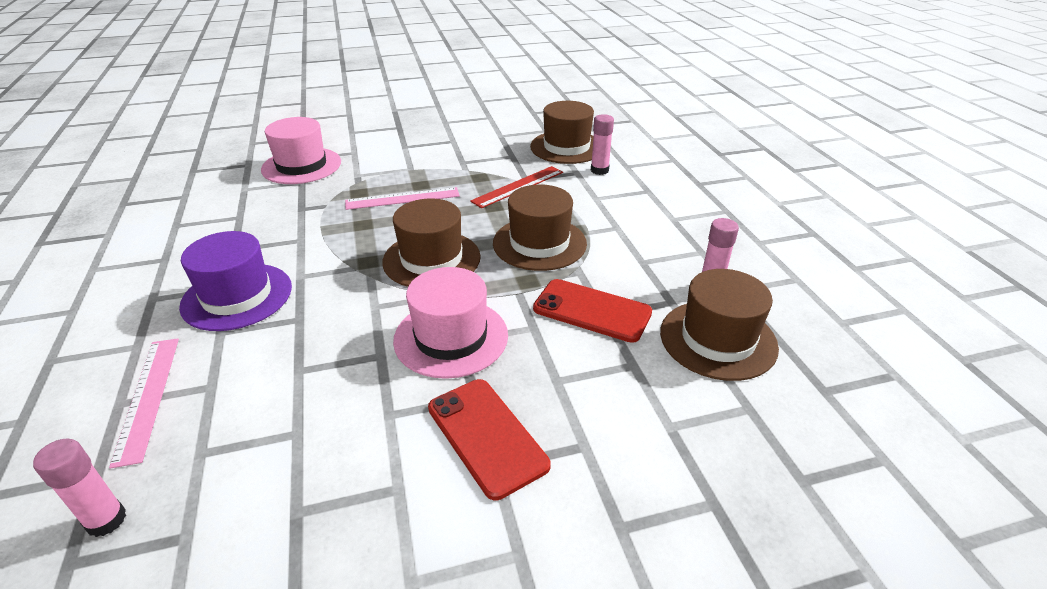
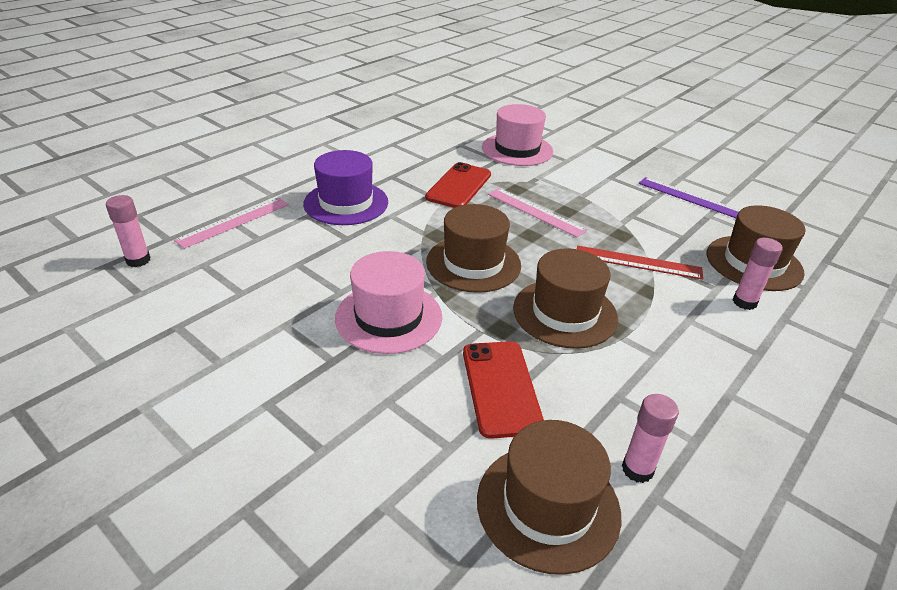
camera: 55 degrees right, 0 degrees up
red phone [428,379,551,500] -> red phone moved to [425,162,491,208]
none -> purple ruler [638,177,740,218]

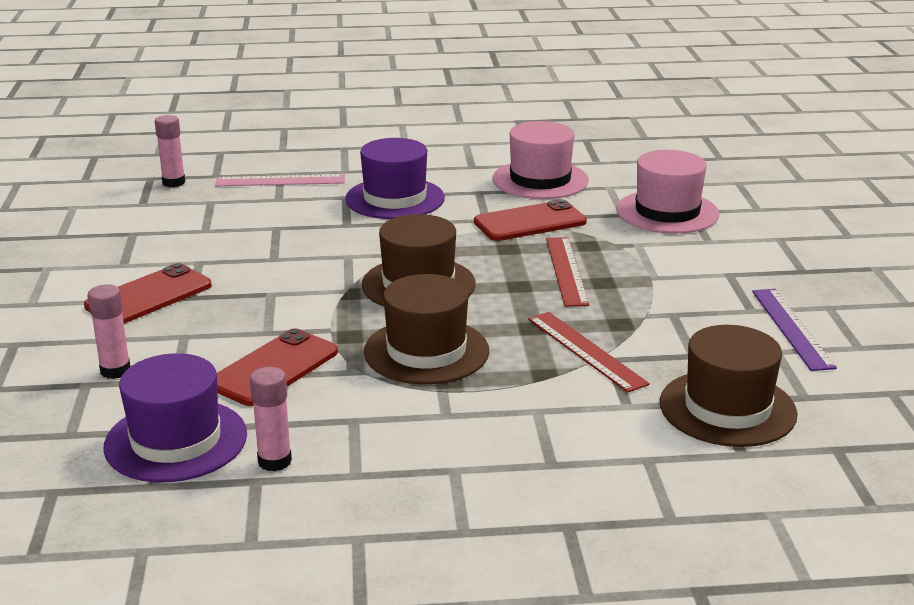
camera: 45 degrees right, 10 degrees down
pink hat [335,251,442,354] -> pink hat moved to [492,121,589,199]
brown hat [477,420,621,575] -> purple hat [103,353,247,482]
pink ruler [488,188,588,237] -> red ruler [546,237,589,307]
pink glue stick [733,238,783,310] -> pink glue stick moved to [88,284,130,379]
none -> red phone [84,263,212,324]

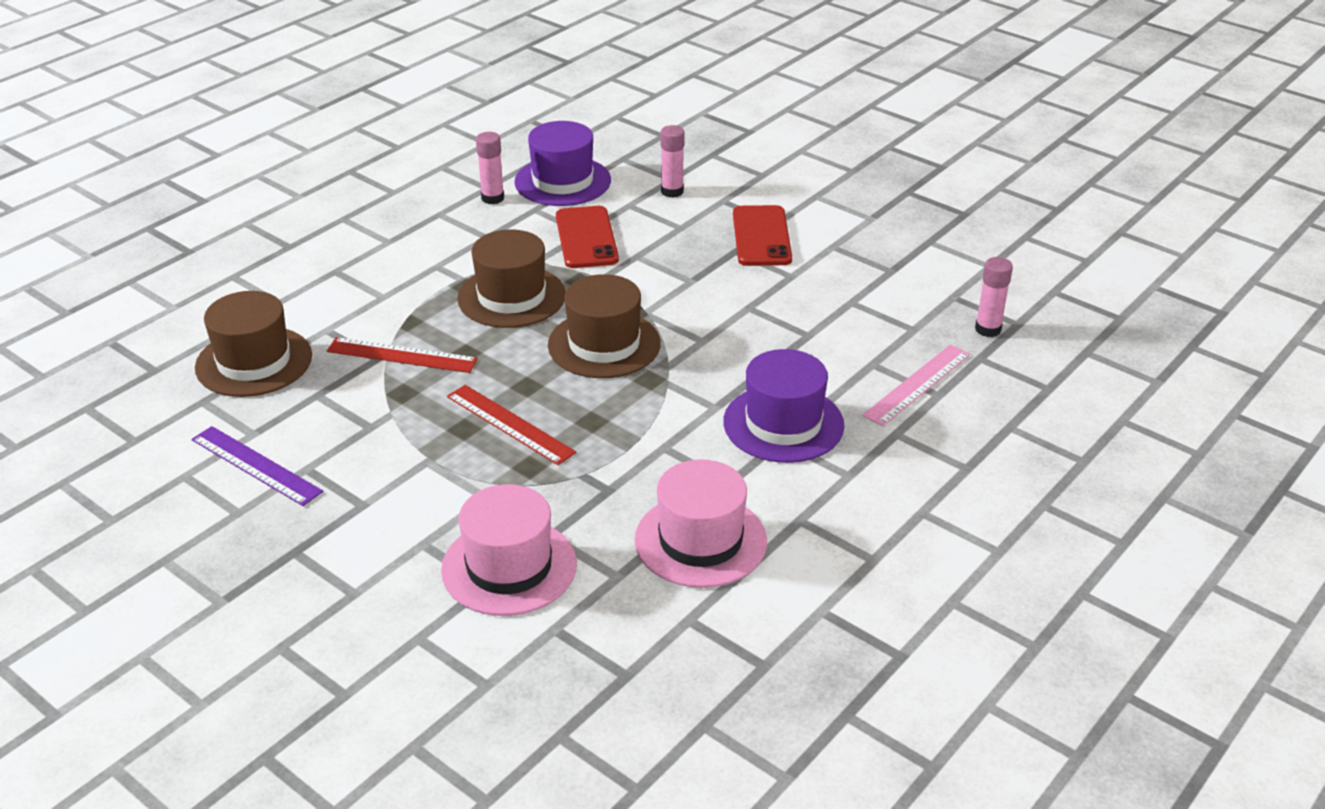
camera: 135 degrees right, 10 degrees up
red phone [474,199,587,241] -> none

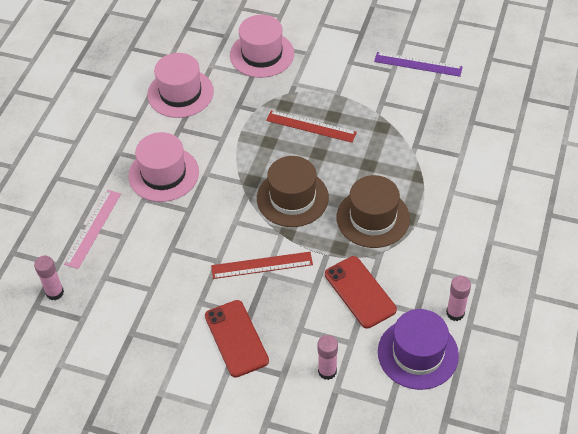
camera: 160 degrees right, 15 degrees up
brown hat [195,291,312,397] -> none
red ruler [327,337,478,373] -> red ruler moved to [211,252,313,279]
purple hat [723,349,844,463] -> pink hat [128,132,199,202]

